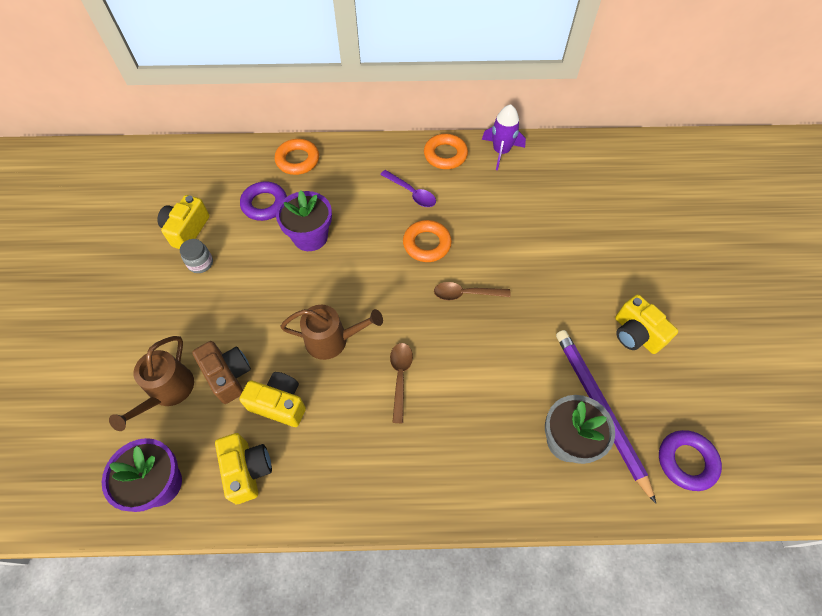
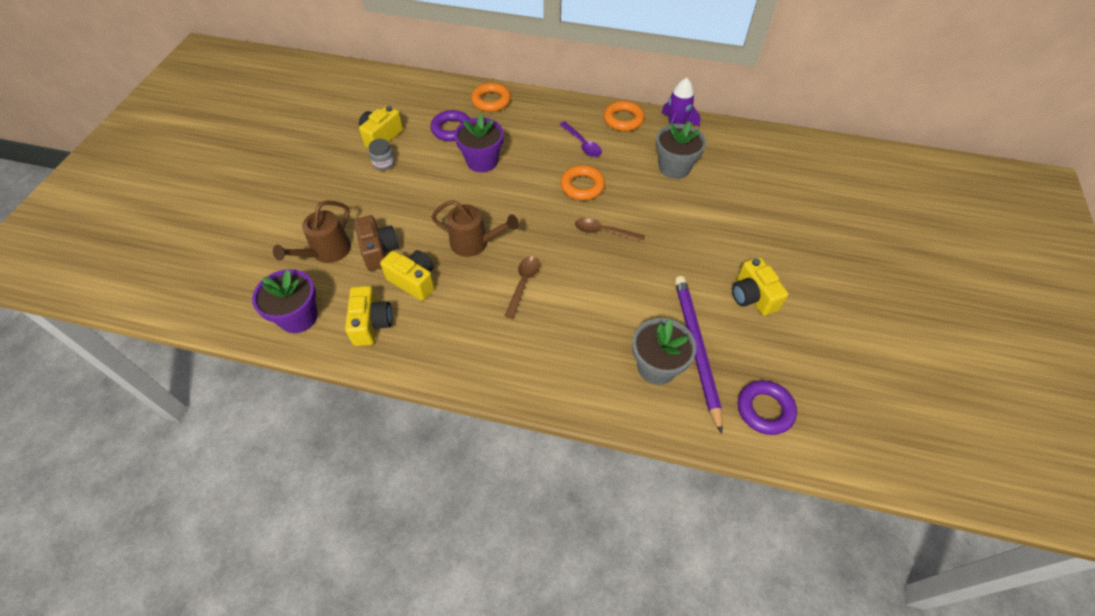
camera: 15 degrees right, 5 degrees down
none -> grey flower pot [656,122,706,179]

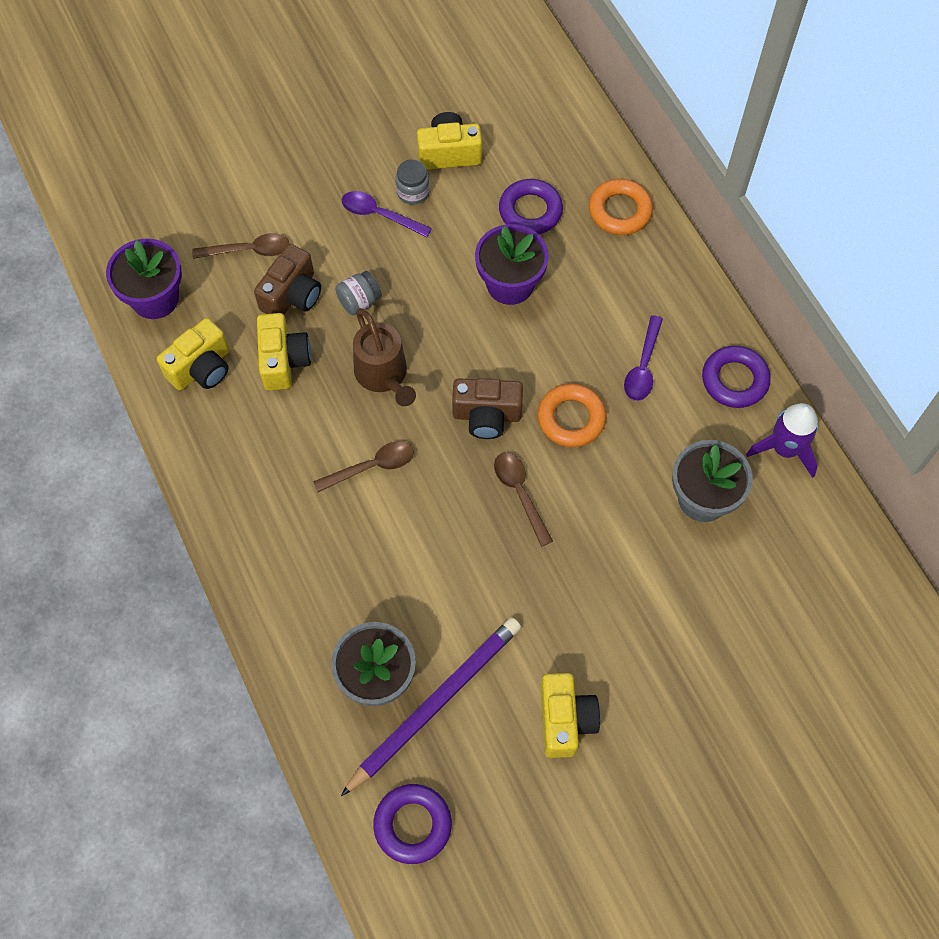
camera: 50 degrees right, 10 degrees up
brown watering can [273,200,351,263] -> brown spoon [192,233,290,259]
orange ring [604,101,645,131] -> purple ring [702,346,771,408]
yellow camera [732,257,789,316] -> yellow camera turned 150 degrees clockwise [540,673,600,758]
none -> grey jar [335,271,382,315]
none -> purple spoon [342,191,432,237]
none -> brown camera [452,378,523,439]

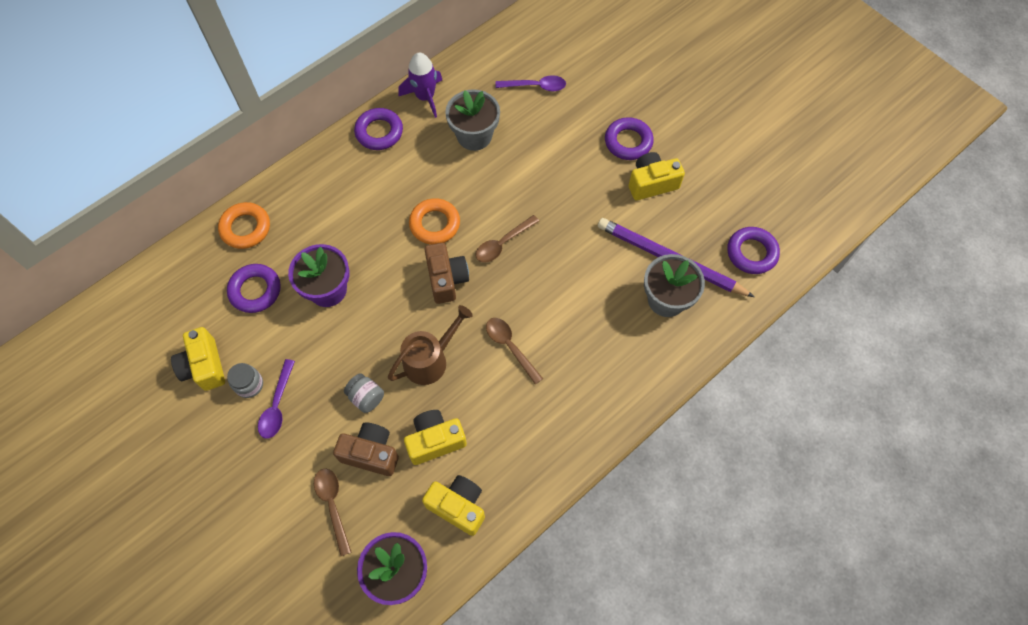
camera: 105 degrees left, 0 degrees up
purple spoon [624,315,663,401] -> purple spoon moved to [495,75,566,92]
none -> purple ring [605,117,654,160]

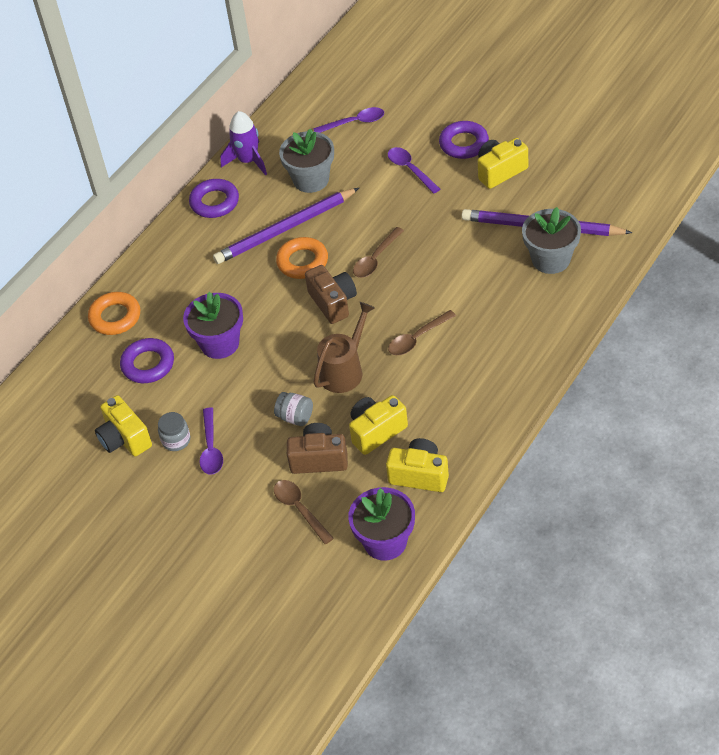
camera: 10 degrees left, 15 degrees down
brown spoon [486,318,543,384] -> brown spoon turned 75 degrees counterclockwise [388,310,456,355]
purple ring [727,227,780,274] -> none
none -> purple pencil [213,188,359,264]
none -> purple spoon [388,147,440,194]

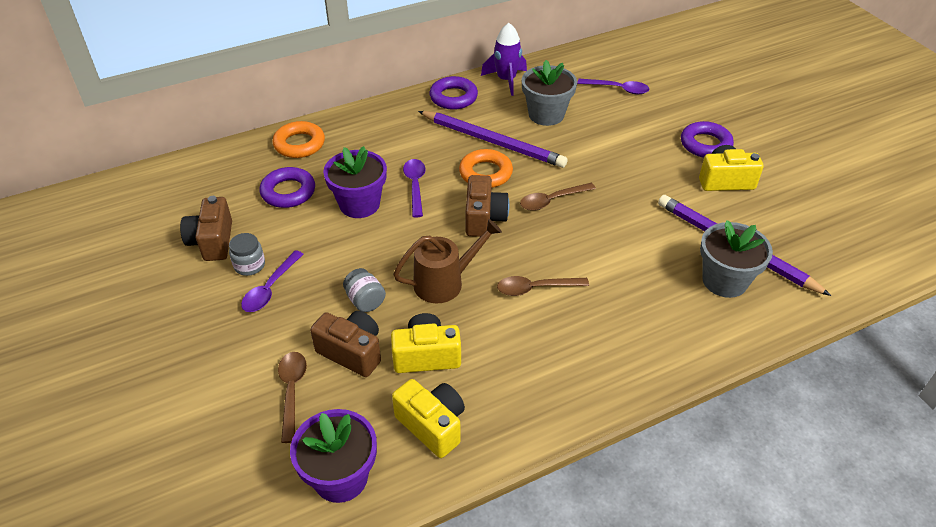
camera: 25 degrees right, 5 degrees down
yellow camera [95,395,152,456] -> brown camera [180,196,232,261]
purple pencil [213,188,359,264] -> purple pencil turned 150 degrees counterclockwise [418,111,568,168]
purple spoon [388,147,440,194] -> purple spoon moved to [403,159,426,217]

